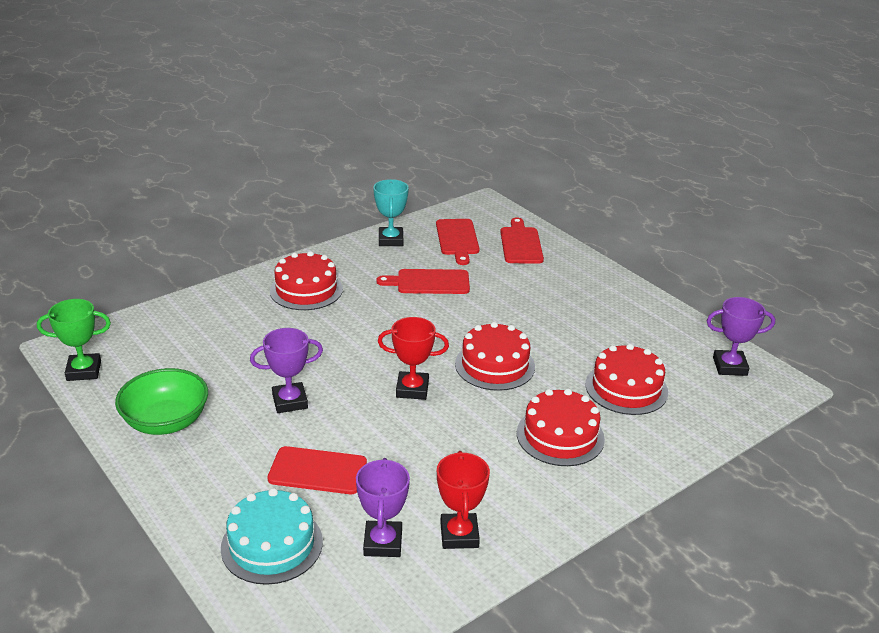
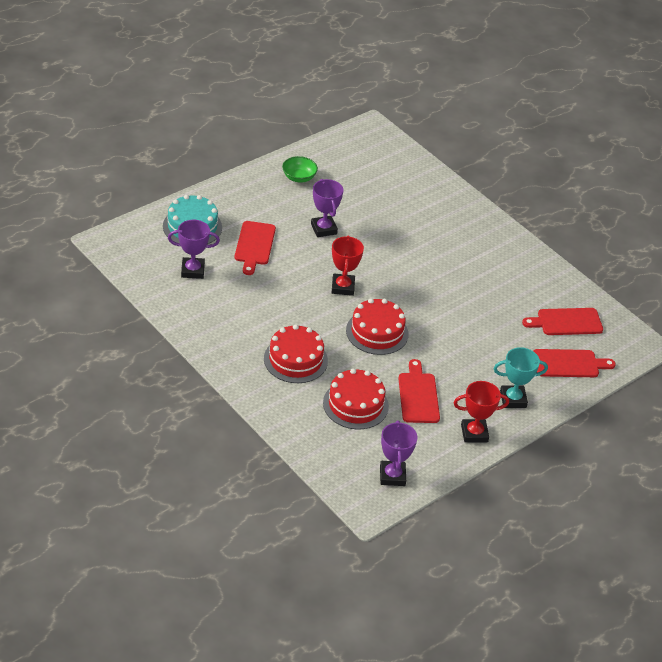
camera: 85 degrees right, 10 degrees up
green trophy [37,299,111,381] -> none
green bowl [115,368,208,435] -> green bowl [282,156,318,183], size x0.62
red cake [270,251,343,310] -> none
turquoise trophy [373,179,409,246] -> turquoise trophy moved to [494,347,548,408]
red cutting board [376,269,470,294] -> red cutting board moved to [398,359,440,423]
red trophy [437,451,490,549] -> red trophy moved to [454,381,509,443]

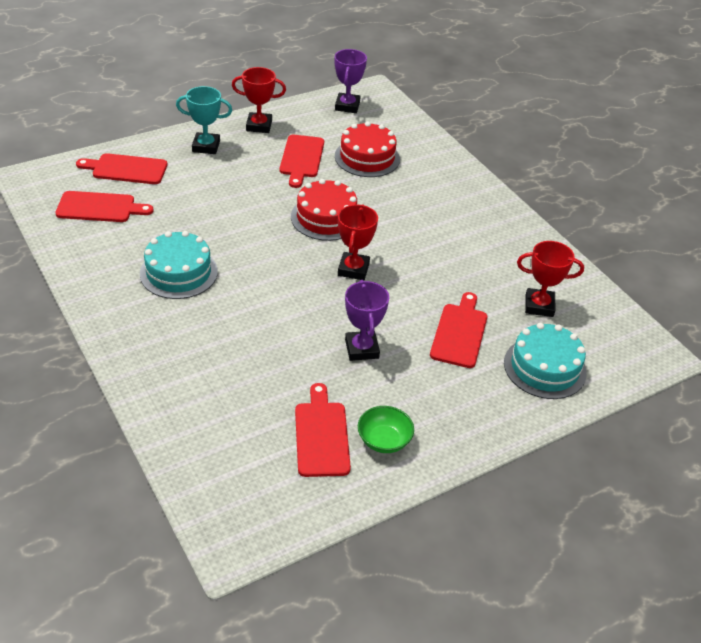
camera: 170 degrees left, 0 degrees up
purple trophy [168,220,220,279] -> red trophy [517,241,584,317]
red cake [264,324,328,383] -> none
none -> turquoise cake [140,231,218,299]
none -> red cutting board [295,383,351,477]

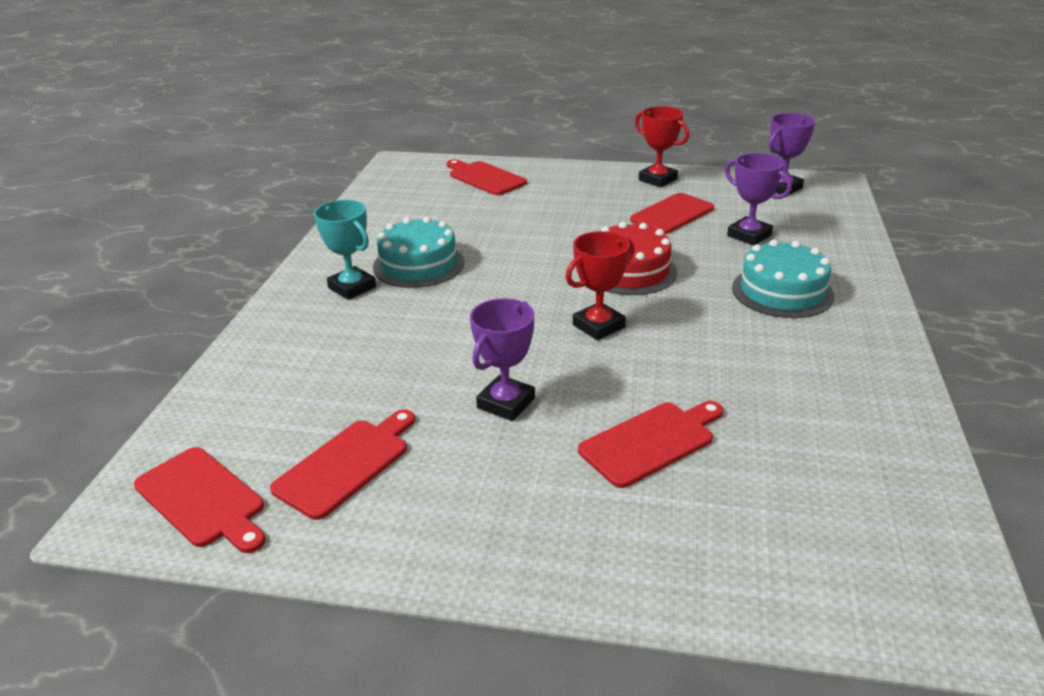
camera: 45 degrees right, 10 degrees down
red cutting board [56,191,153,222] -> red cutting board moved to [134,447,266,553]
turquoise trophy [176,86,232,154] -> turquoise trophy moved to [314,200,376,300]
red cake [335,122,400,177] -> purple trophy [725,153,792,246]
green bowl [358,406,414,453] -> none
turquoise cake [504,323,587,399] -> turquoise cake moved to [732,240,834,318]
red trophy [517,241,584,317] -> none

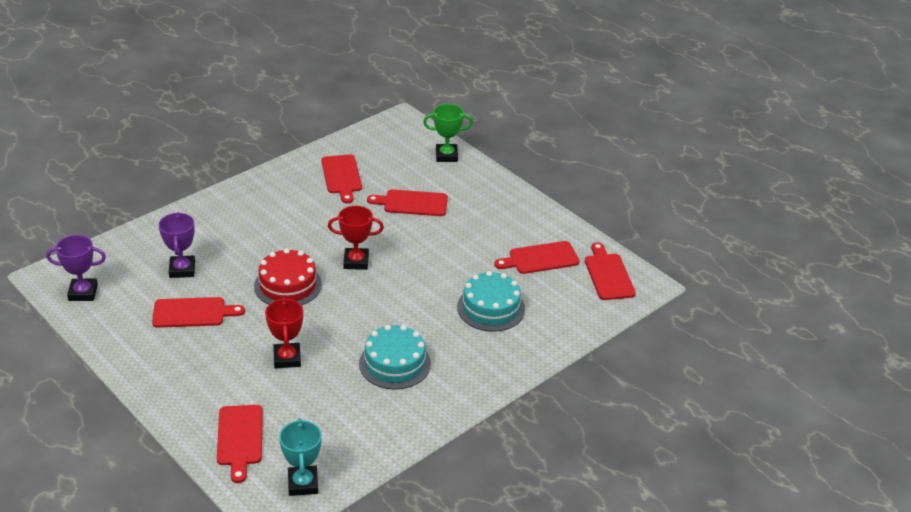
camera: 145 degrees left, 5 degrees up
turquoise trophy [314,200,376,300] -> turquoise trophy moved to [279,418,322,496]
purple trophy [470,298,535,421] -> none
red trophy [635,106,689,187] -> red trophy moved to [265,298,303,368]
turquoise cake [732,240,834,318] -> turquoise cake moved to [457,271,525,332]
none -> red cutting board [321,154,362,203]
none -> green trophy [423,104,473,162]

